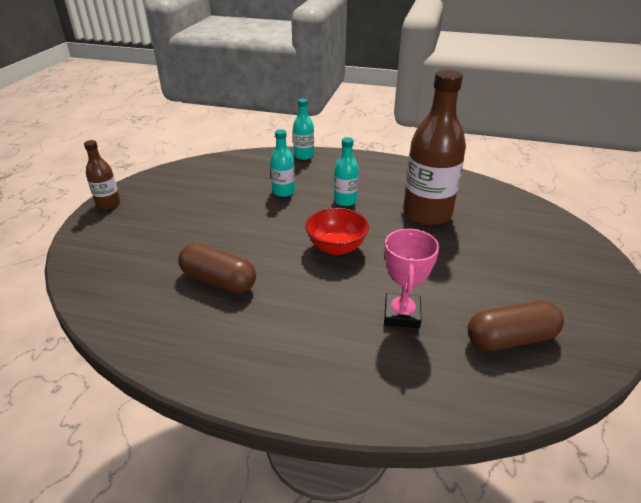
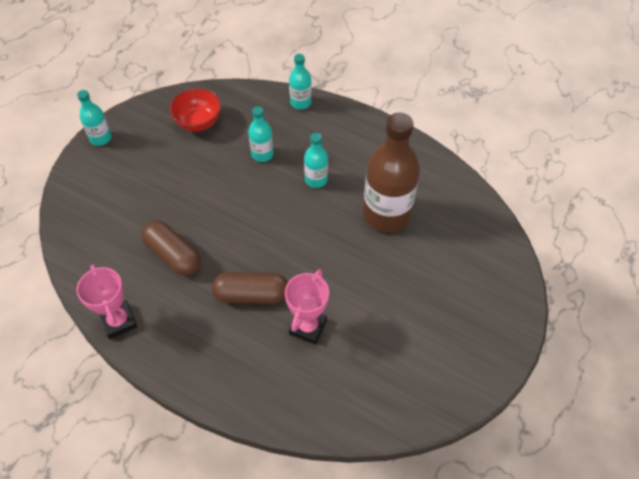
camera: 15 degrees right, 20 degrees up
brown bottle [84,140,121,210] -> turquoise bottle [77,90,112,146]
red bowl [305,208,369,255] -> red bowl moved to [169,88,221,131]
brown capsule [467,301,564,351] -> brown capsule moved to [212,272,288,304]
none -> pink trophy [76,265,137,339]

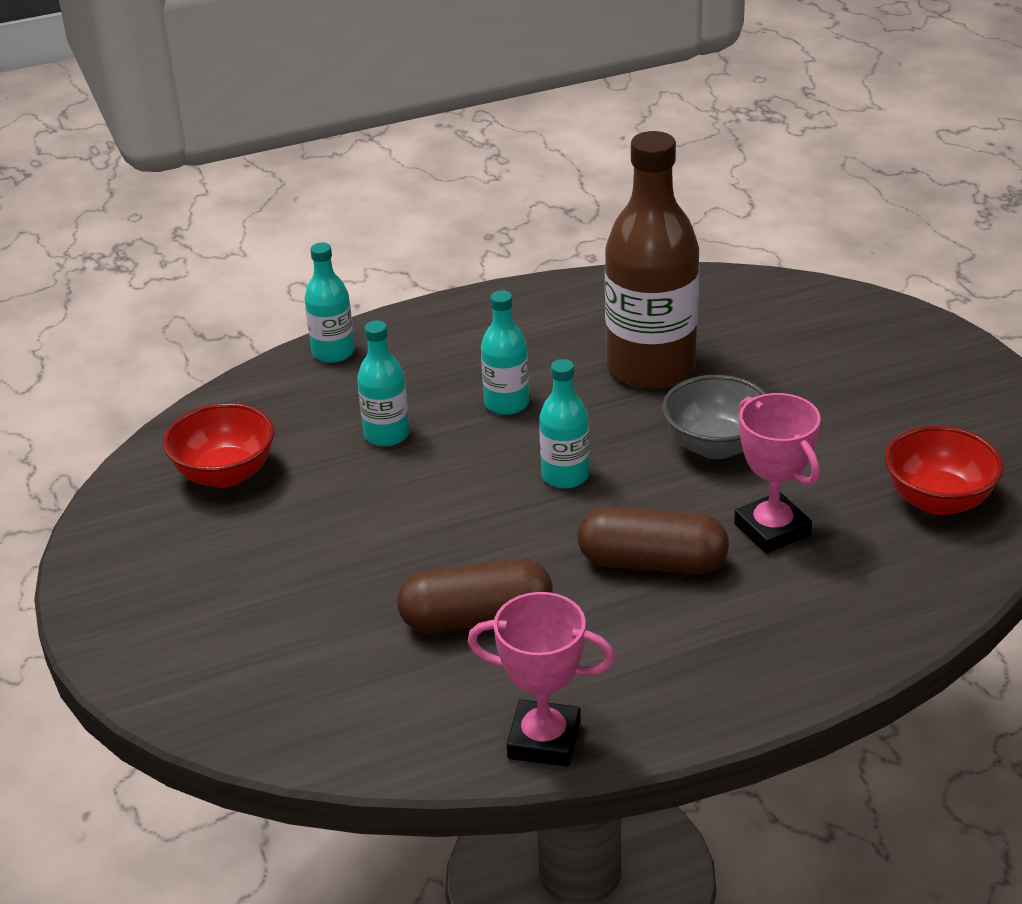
camera: 50 degrees left, 20 degrees down
turquoise bottle [77,90,112,146] -> turquoise bottle moved to [539,359,589,489]
brown capsule [212,272,288,304] -> brown capsule turned 60 degrees clockwise [578,506,729,574]
none -> grey bowl [662,375,767,459]
none -> red bowl [885,426,1004,515]

